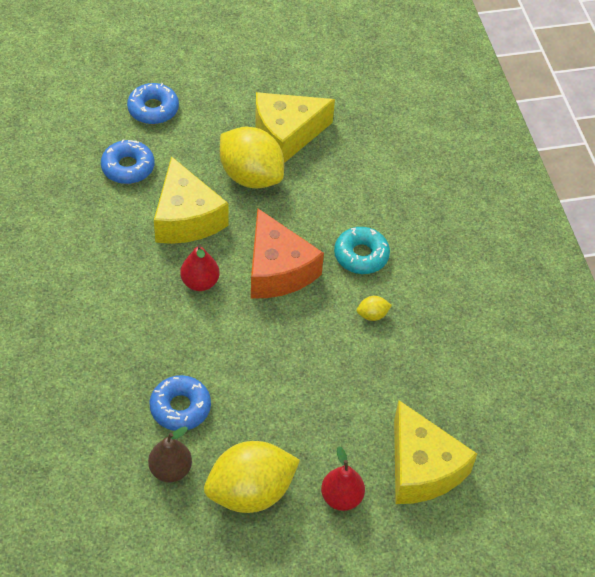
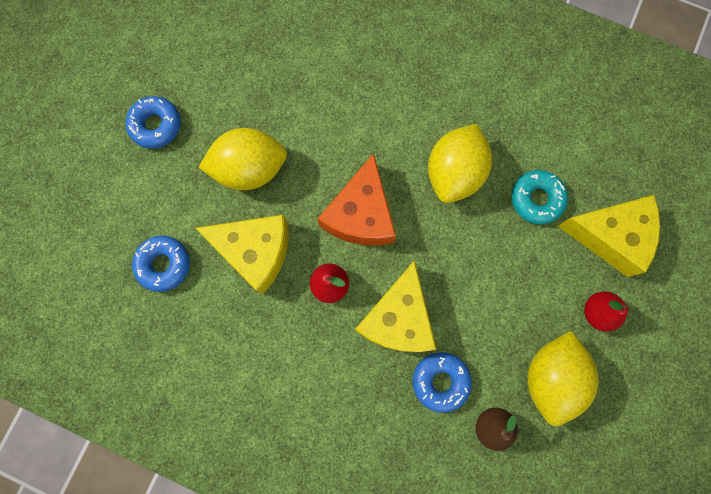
camera: 50 degrees left, 25 degrees up
blue donut [127,83,179,124] -> blue donut moved to [126,96,181,149]
orange cheese [251,208,324,298] -> orange cheese turned 90 degrees clockwise [318,153,396,246]
yellow cheese [255,92,335,163] -> yellow cheese moved to [355,260,437,352]
turquoise donut [334,227,390,274] -> turquoise donut moved to [511,170,568,224]
yellow lemon [357,296,392,321] -> yellow lemon [428,124,492,203], size x2.48

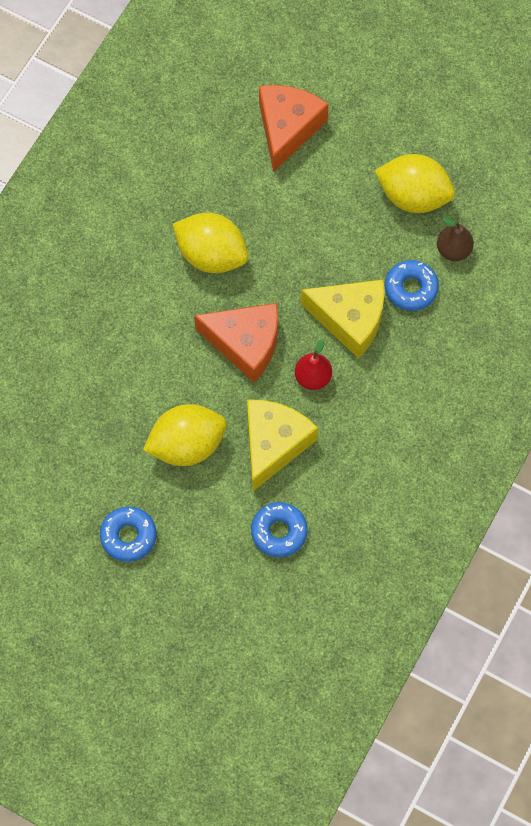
camera: 85 degrees left, 10 degrees down
yellow lemon [198,128,287,190] -> yellow lemon turned 75 degrees clockwise [143,404,227,466]
turquoise donut [511,170,568,224] -> none
yellow cheese [558,195,660,277] -> orange cheese [259,85,328,172]
red pear [584,292,628,332] -> none

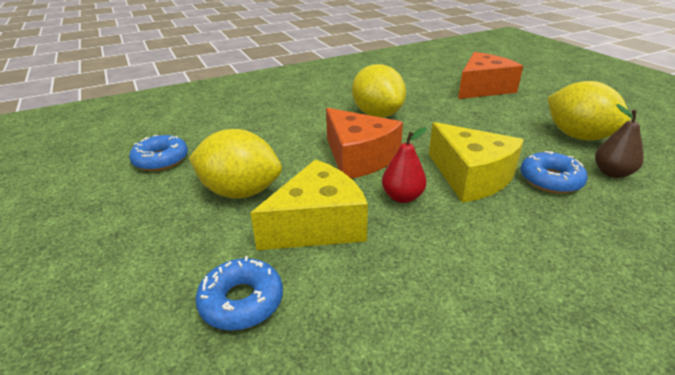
camera: 35 degrees right, 35 degrees down
blue donut [100,507,157,562] -> blue donut moved to [129,135,188,171]

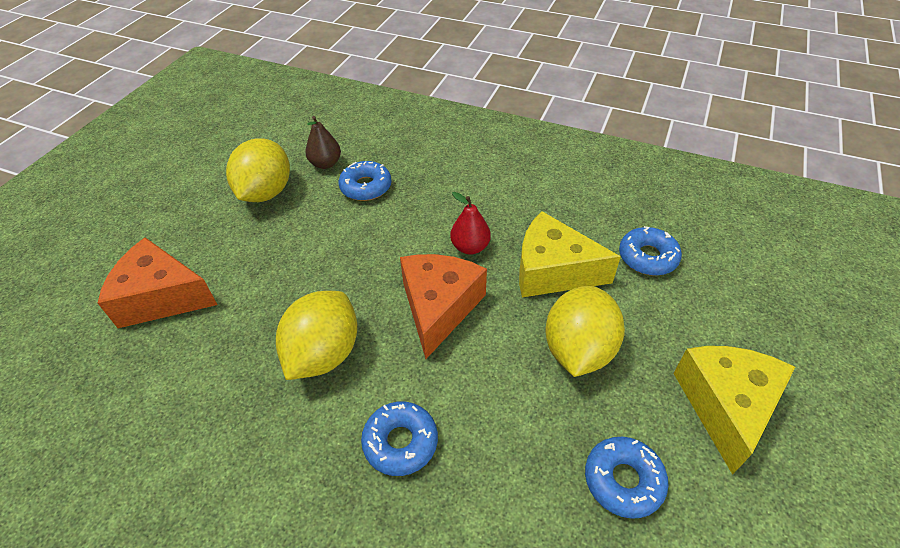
camera: 130 degrees left, 15 degrees up
yellow lemon [189,129,282,199] -> yellow lemon turned 45 degrees clockwise [546,286,625,377]
yellow cheese [429,122,524,203] -> yellow cheese moved to [673,346,795,475]
none -> blue donut [361,401,438,476]

